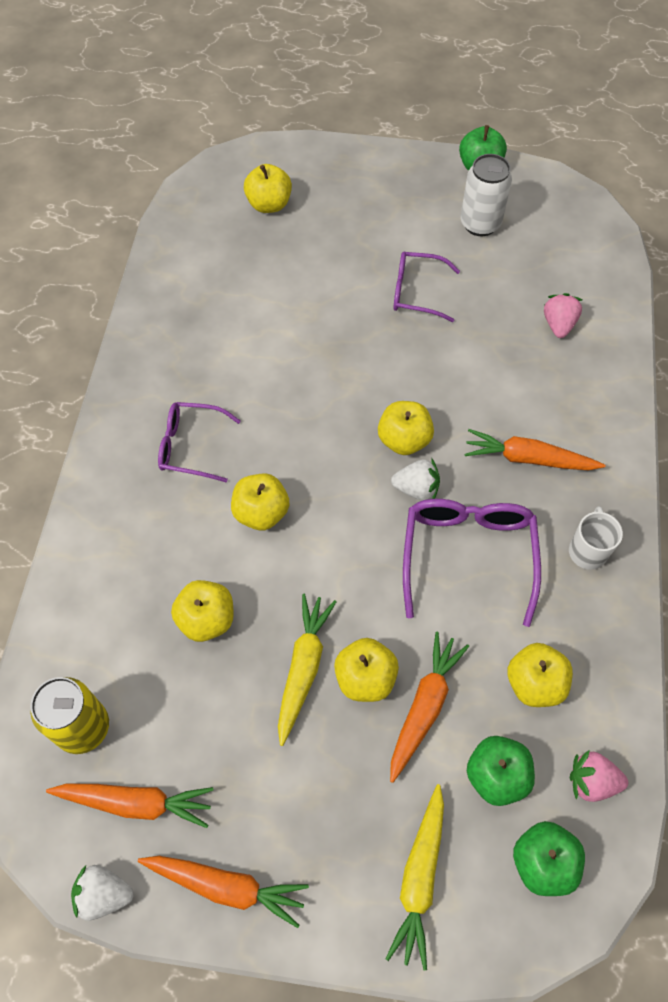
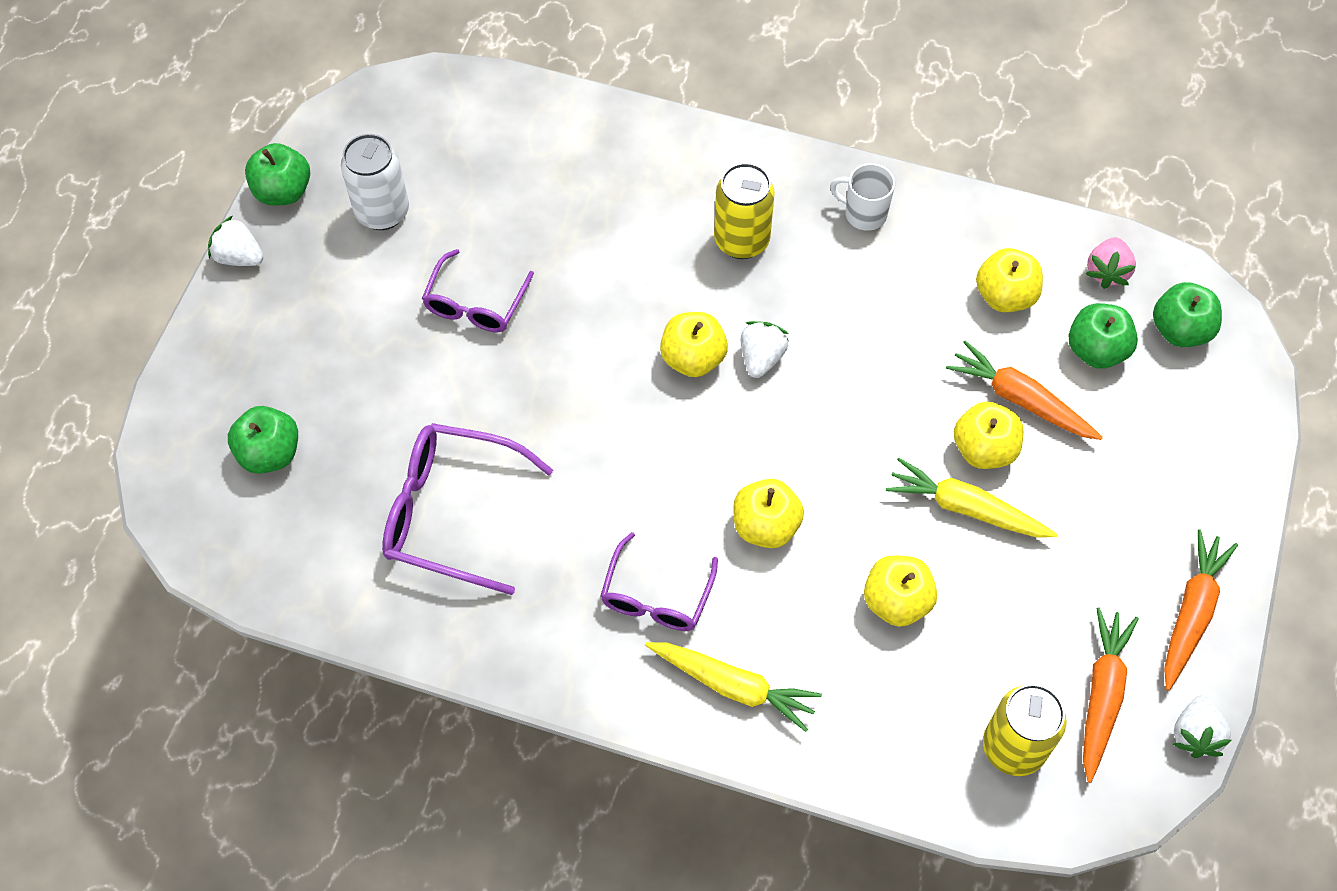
camera: 80 degrees left, 0 degrees up
yellow apple [244,164,292,213] -> green apple [228,406,298,474]
yellow carrot [386,784,444,970] -> yellow carrot moved to [645,642,822,732]
purple glasses [403,499,541,627] -> purple glasses moved to [382,423,553,595]
orange carrot [464,429,605,470] -> yellow can [714,163,775,259]
pink strawberry [544,293,582,338] -> none
none -> white strawberry [208,216,263,266]

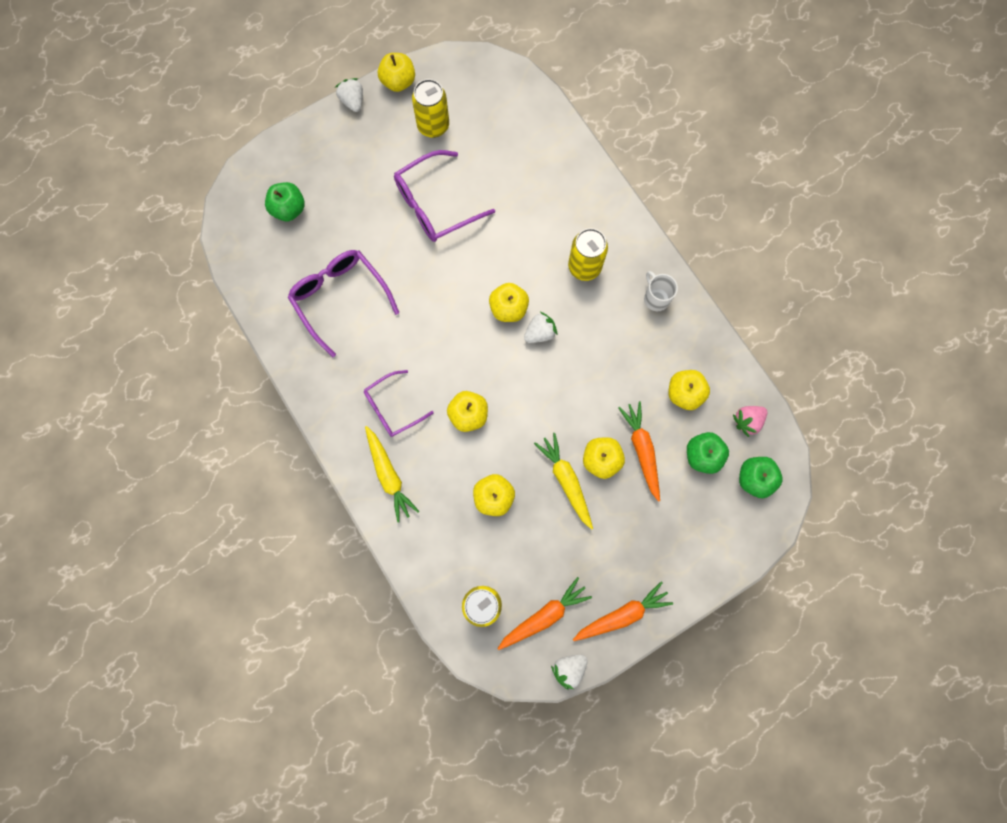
camera: 40 degrees right, 15 degrees up
green apple [245,143,310,206] -> yellow apple [378,53,415,92]
white can [341,134,409,230] -> yellow can [412,79,449,138]
purple glasses [422,249,534,333] -> purple glasses [394,150,495,242], size x1.55

